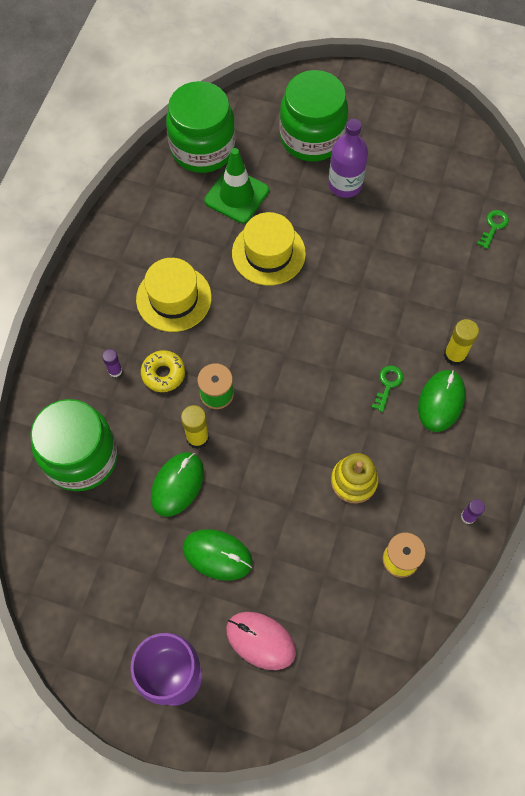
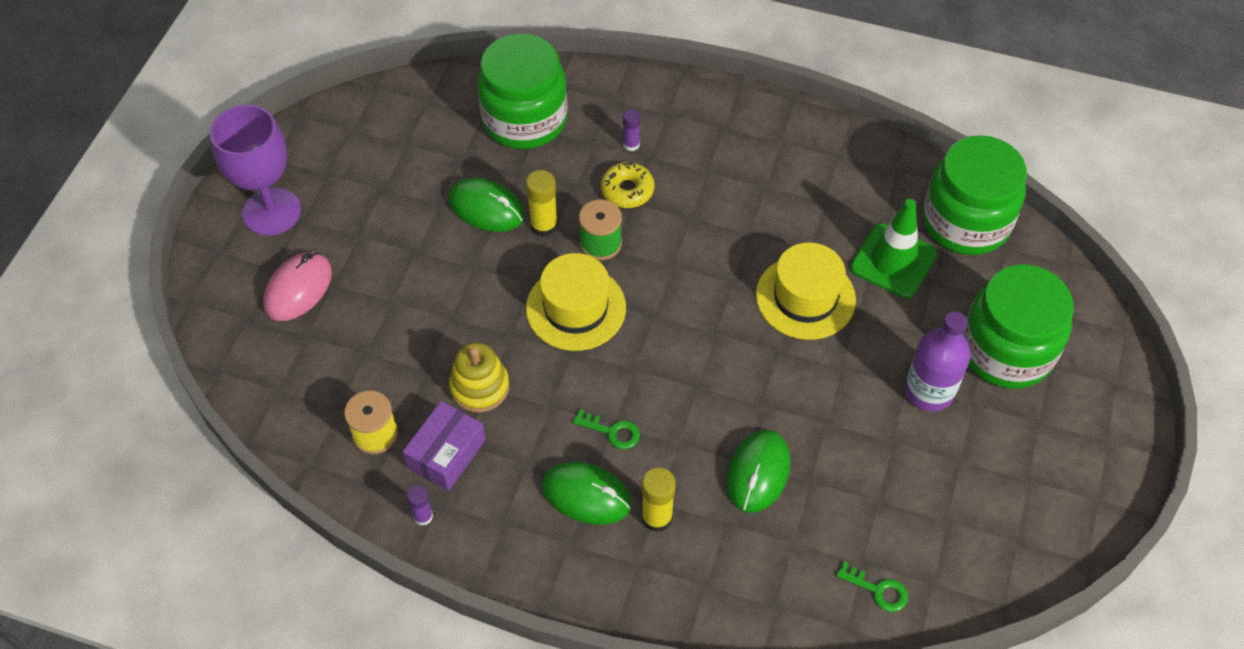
camera: 90 degrees right, 10 degrees down
yellow hat [136,258,212,332] -> yellow hat moved to [526,253,626,351]
green mouse [182,529,253,581] -> green mouse moved to [727,430,790,513]
none -> purple box [402,401,486,491]

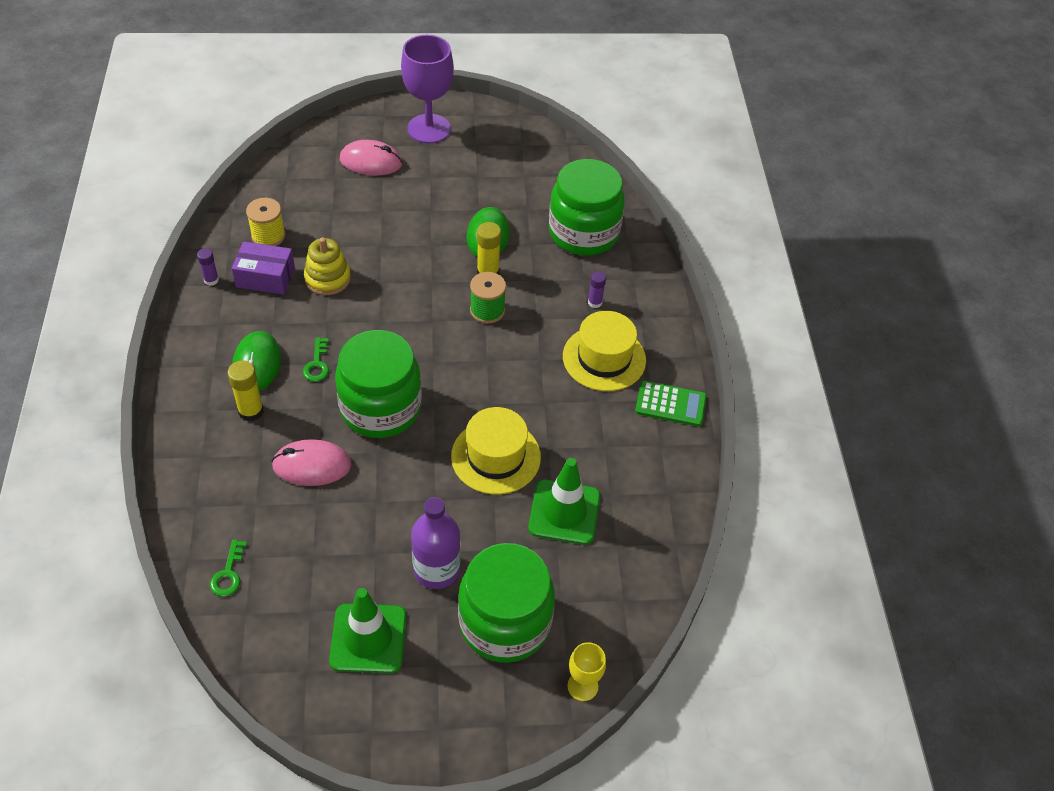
camera: 65 degrees right, 5 degrees down
yellow hat [526,253,626,351] -> yellow hat moved to [563,311,646,391]
yellow donut [601,162,655,208] -> none
green mouse [727,430,790,513] -> pink mouse [271,439,351,486]
green jar [923,135,1027,255] -> green jar moved to [335,330,422,438]
none -> green traffic cone [329,588,406,673]
none -> yellow goblet [568,642,606,701]
none -> green calculator [635,381,707,427]

